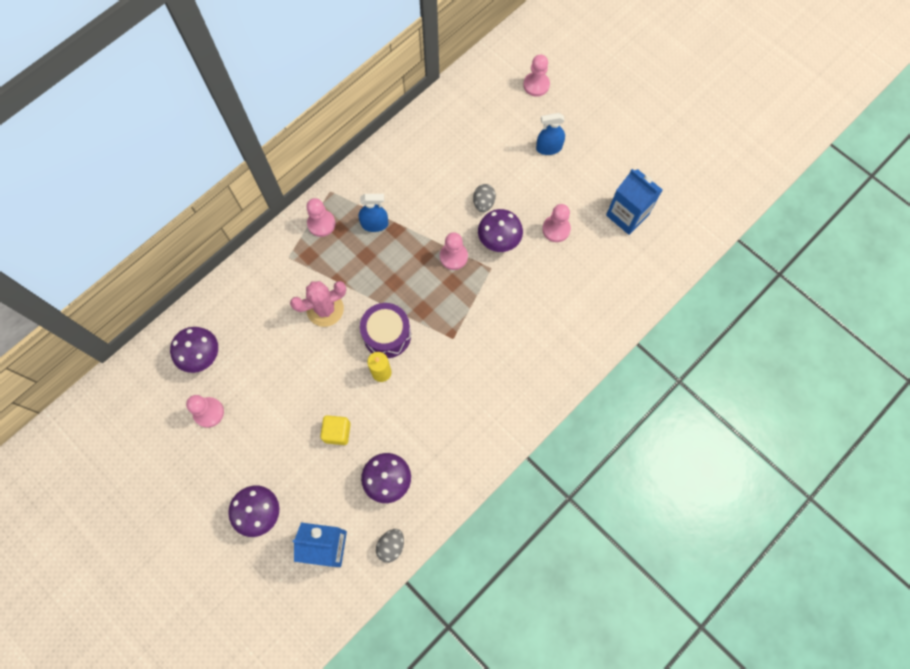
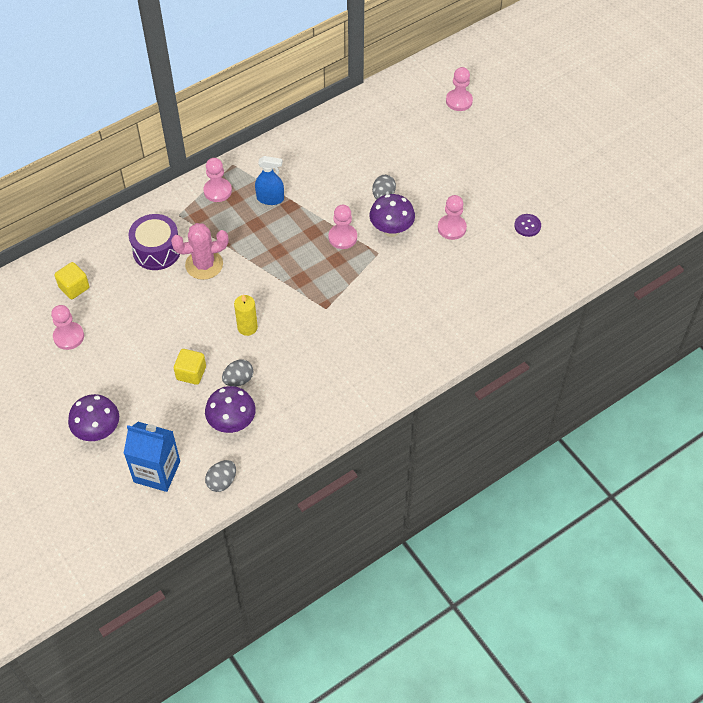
camera: 10 degrees right, 15 degrees down
purple mushroom [170,327,218,373] -> yellow cube [54,262,89,299]
purple drum [360,303,411,358] -> purple drum moved to [129,214,180,270]
blue spray bottle [536,113,565,155] -> none
blue carton [606,169,663,235] -> purple button [514,214,541,237]
none -> grey egg [222,359,253,387]

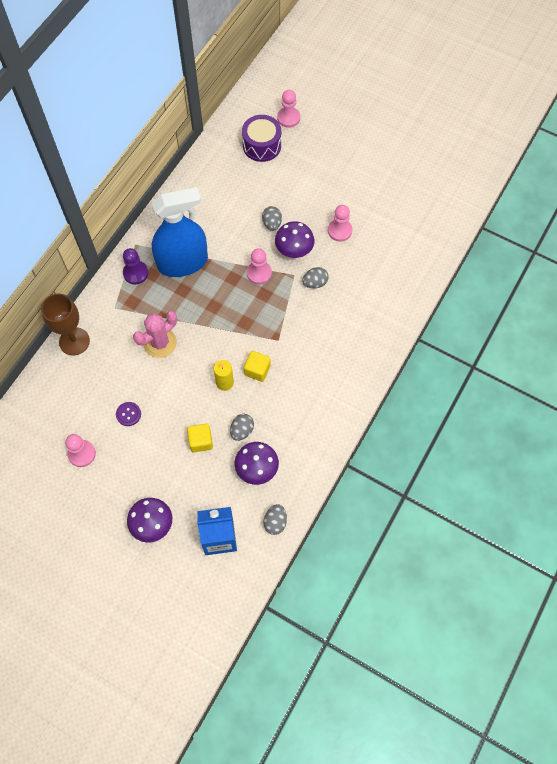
camera: 25 degrees left, 10 degrees up
yellow cube [54,262,89,299] -> yellow cube moved to [244,351,271,382]
purple drum [129,214,180,270] -> purple drum moved to [242,115,281,162]
pink pawn [203,158,232,202] -> purple pawn [123,248,148,284]
blue spray bottle [255,156,284,205] -> blue spray bottle [152,187,208,277], size x2.11
purple button [514,214,541,237] -> purple button moved to [116,402,141,426]
none -> brown goblet [41,293,90,356]
none -> grey egg [302,267,329,288]

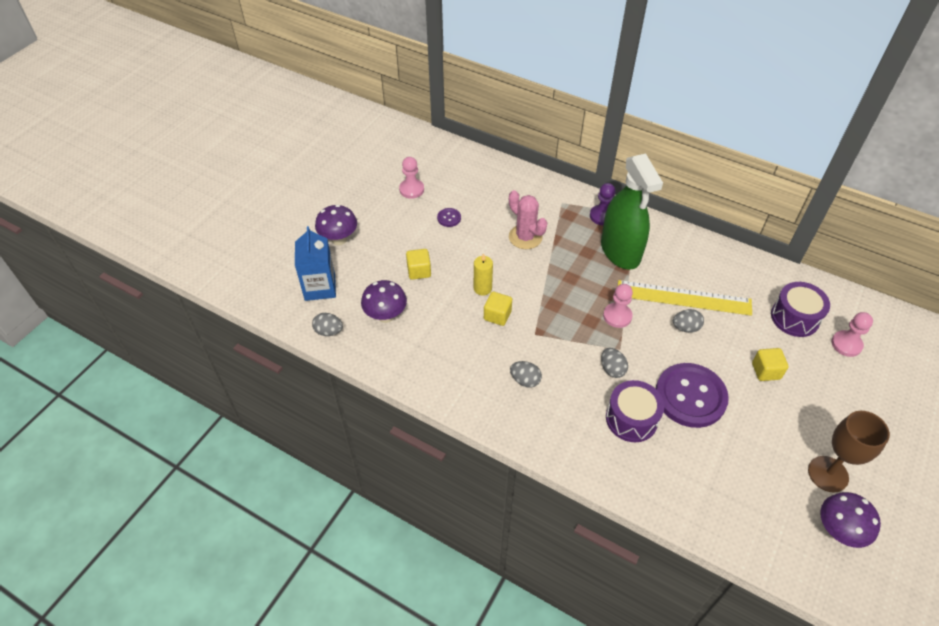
camera: 90 degrees right, 15 degrees down
brown goblet [41,293,90,356] -> brown goblet moved to [808,411,890,492]
blue spray bottle [152,187,208,277] -> green spray bottle [601,153,663,270]
grey egg [230,414,254,441] -> grey egg moved to [510,361,542,388]
purple mushroom [275,221,314,258] -> purple mushroom moved to [820,492,881,548]
pink pawn [328,205,352,242] -> purple button [656,363,729,428]
none -> purple drum [606,380,664,442]
none -> yellow ruler [618,280,752,316]
none -> yellow cube [752,348,788,381]

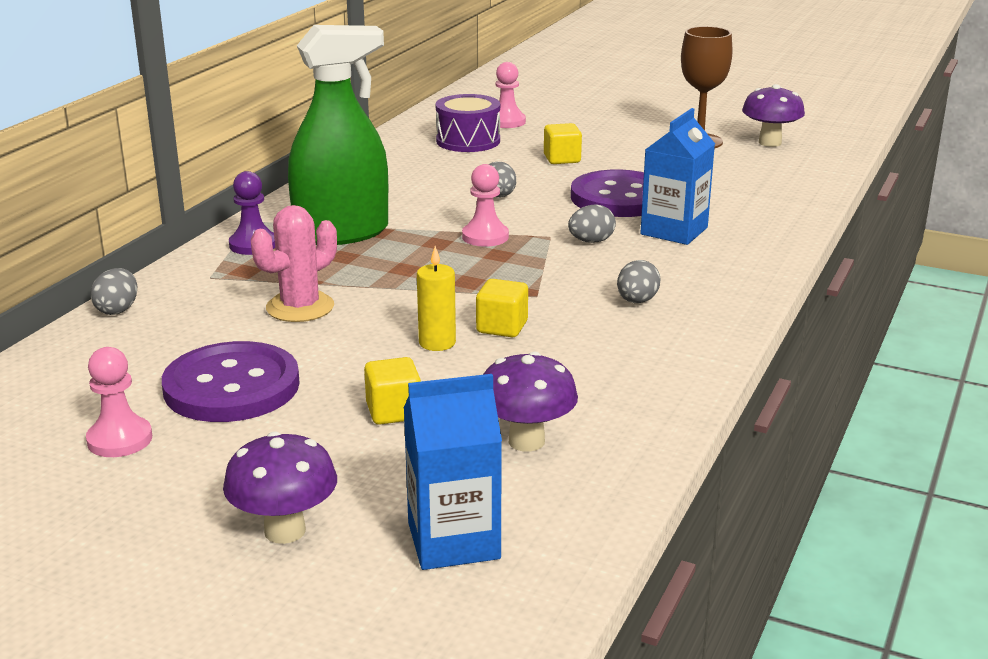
camera: 95 degrees left, 25 degrees down
grey egg [312,313,343,336] -> grey egg moved to [90,268,137,315]
purple button [437,208,461,227] -> purple button [162,341,300,422], size x2.46
purple drum [606,380,664,442] -> blue carton [641,108,715,245]
yellow ruler [618,280,752,316] -> none

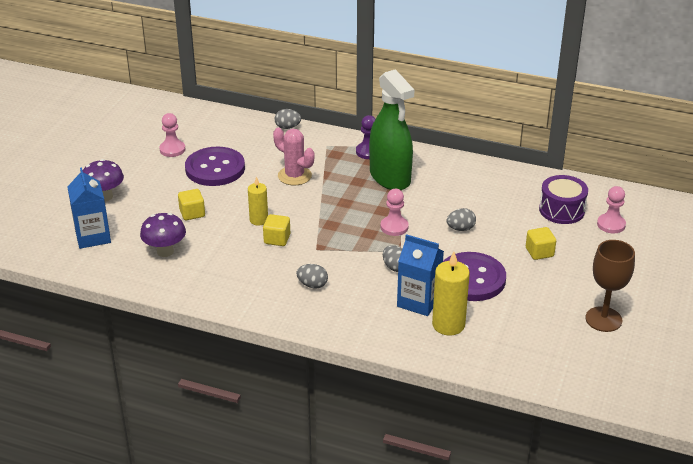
camera: 85 degrees right, 10 degrees up
purple mushroom [742,84,805,147] -> none
none -> yellow candle [432,252,470,335]

